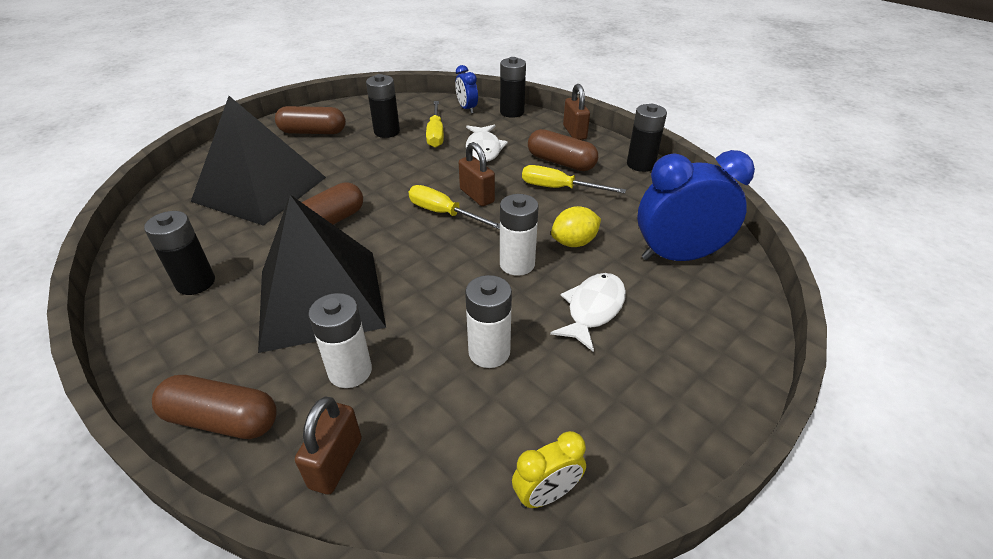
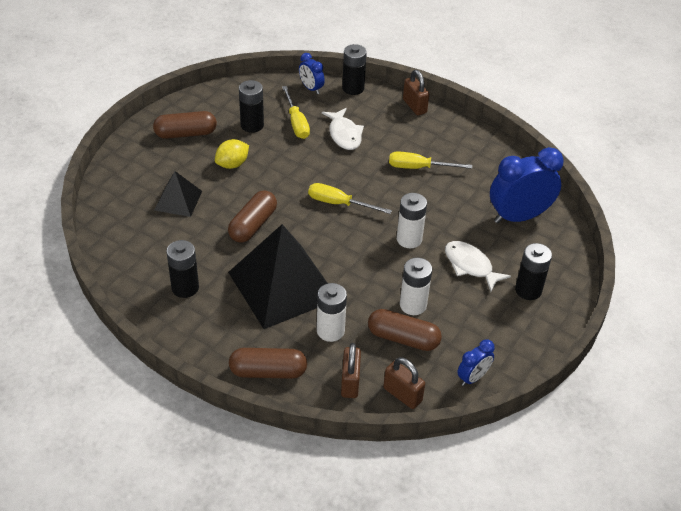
camera: 15 degrees left, 5 degrees up
black pyramid [191,96,326,226] -> black pyramid [154,171,202,217], size x0.49
brown padlock [459,142,495,206] -> brown padlock moved to [383,357,425,409]
yellow clock [512,431,586,508] -> blue clock [457,339,495,386]
brown capsule [528,129,598,171] -> brown capsule moved to [368,309,442,351]
white fish [550,273,626,352] -> white fish turned 60 degrees counterclockwise [445,241,511,291]
yellow lemon [551,206,601,247] -> yellow lemon moved to [215,139,249,169]
black battery [627,104,667,172] -> black battery moved to [515,243,552,300]

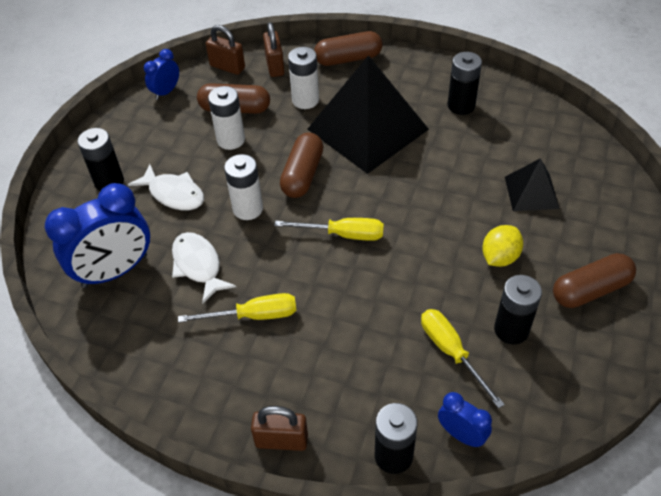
camera: 170 degrees right, 5 degrees up
brown capsule [228,190,277,243] -> brown capsule moved to [280,133,324,198]
white fish [322,108,364,150] -> white fish moved to [172,232,236,304]
brown padlock [403,70,429,115] -> brown padlock turned 45 degrees counterclockwise [251,406,308,451]

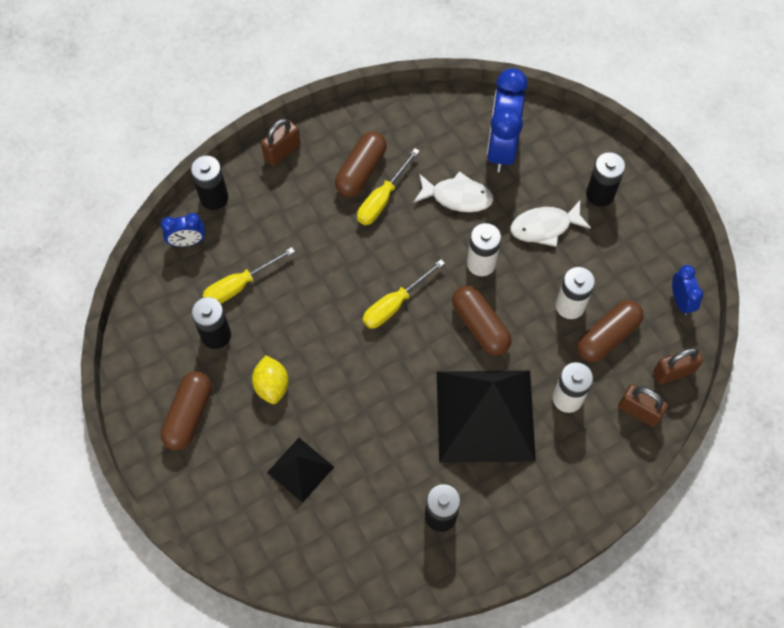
camera: 130 degrees right, 15 degrees up
brown capsule [314,31,383,66] -> brown capsule moved to [335,131,387,197]
yellow screwdriver [421,309,505,409] -> yellow screwdriver turned 135 degrees clockwise [202,247,295,304]

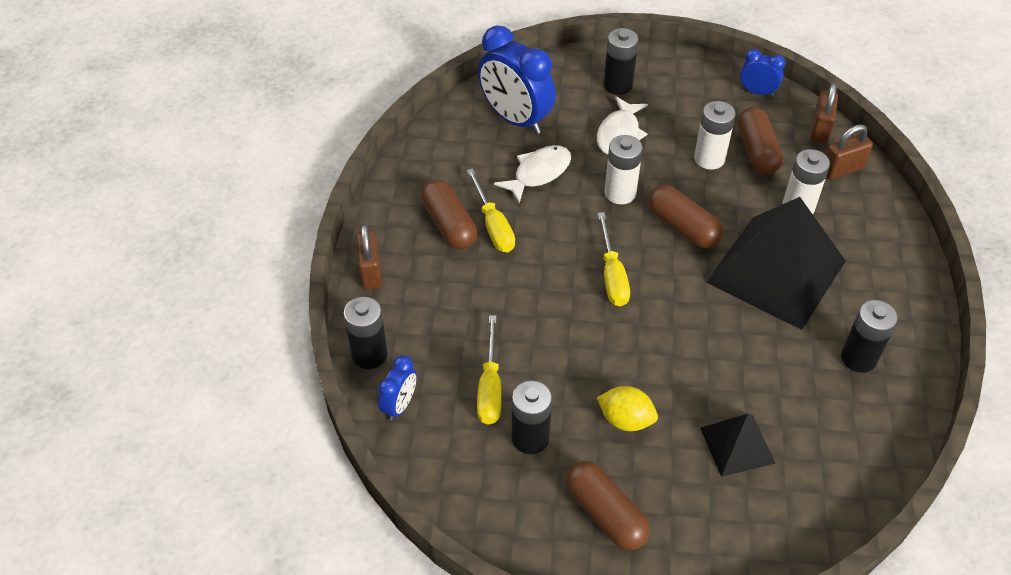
camera: 55 degrees left, 15 degrees down
brown capsule [452,286,512,355] -> brown capsule turned 45 degrees clockwise [648,185,723,248]

